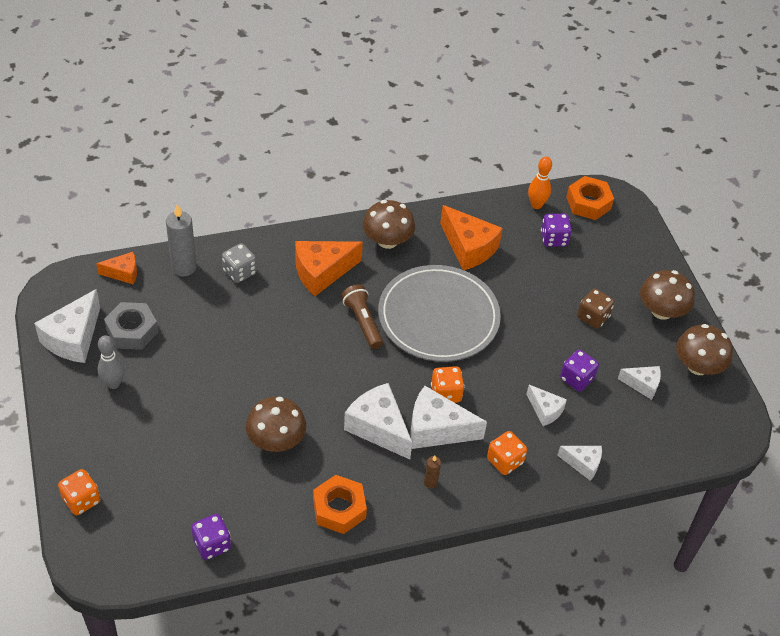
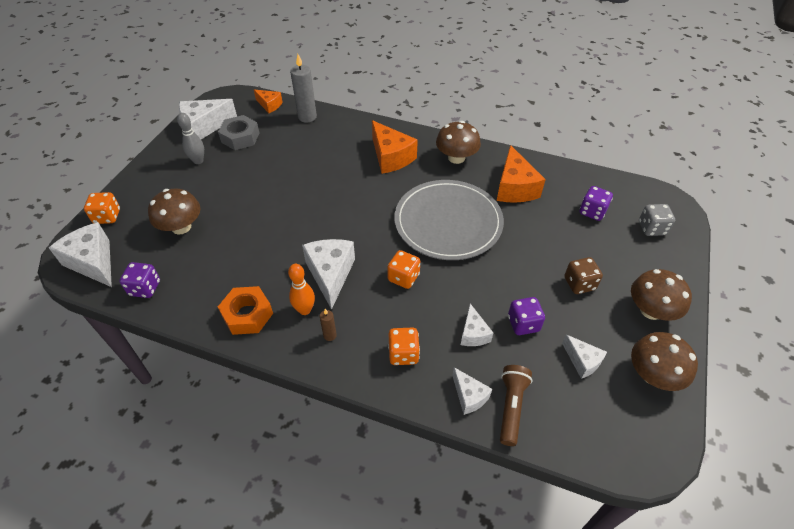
camera: 40 degrees right, 0 degrees up
grey dice [222,243,257,283] -> grey dice moved to [639,204,675,236]
brown mushroom [246,397,306,452] -> brown mushroom moved to [148,188,201,235]
orange cheese [295,241,363,296] -> orange cheese turned 135 degrees counterclockwise [372,120,418,174]
brown flashlight [341,284,383,349] -> brown flashlight moved to [500,365,533,446]
white cheese [410,386,487,449] -> white cheese moved to [49,222,112,287]
orange bowling pin [528,156,552,209] -> orange bowling pin moved to [288,264,315,315]
orange nut [566,176,614,220] -> none

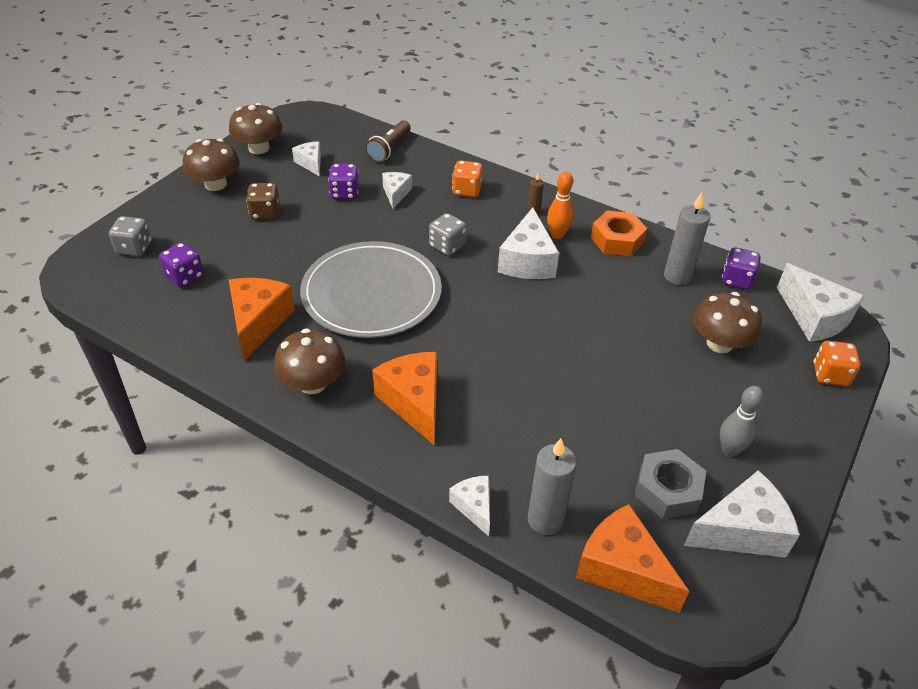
camera: 170 degrees left, 5 degrees down
orange cheese [254,90,283,113] -> orange cheese [576,504,689,613], size x1.77
orange dice [387,250,420,289] -> grey dice [429,213,467,256]
white cheese [452,367,492,415] -> white cheese moved to [449,476,490,536]
none -> grey candle [664,192,710,285]

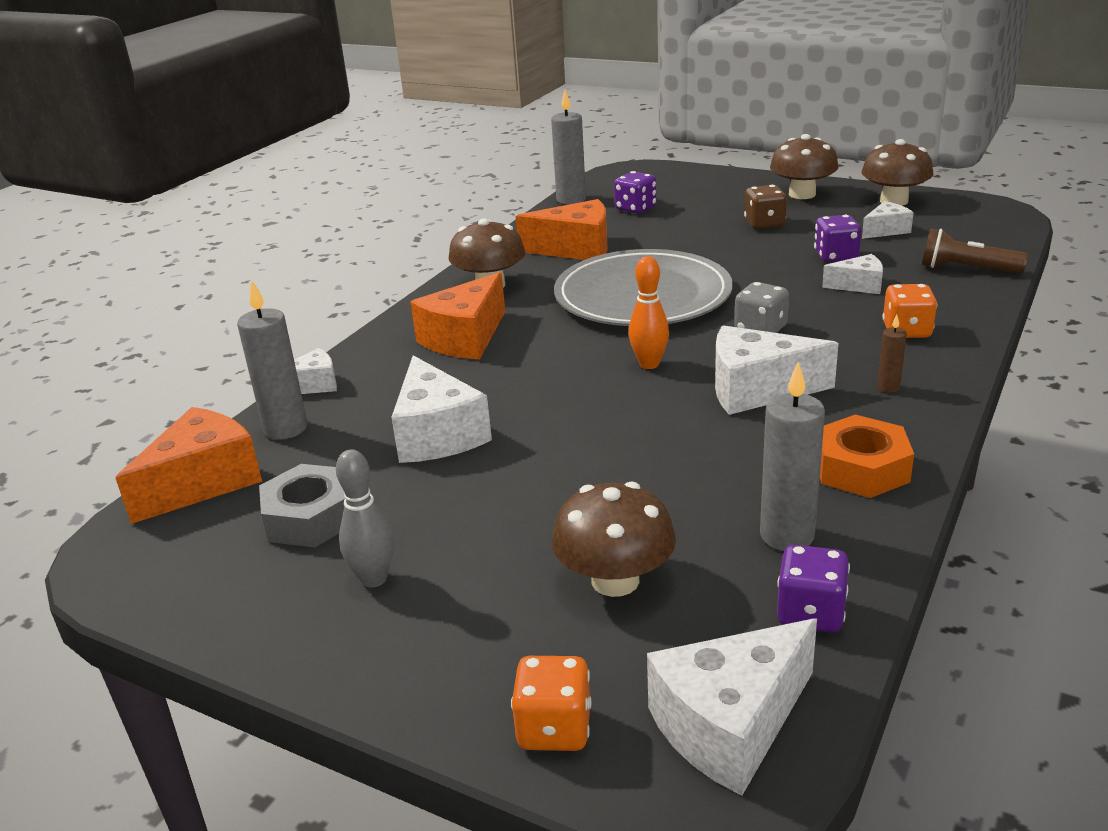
camera: 90 degrees right, 15 degrees down
grey dice [109,216,152,256] -> none
orange cheese [372,352,437,445] -> orange cheese turned 150 degrees clockwise [410,272,505,360]
orange bowling pin [547,172,573,239] -> orange bowling pin moved to [629,256,669,369]
white cheese [684,470,800,558] -> white cheese moved to [391,355,492,463]
none -> grey candle [551,90,586,204]

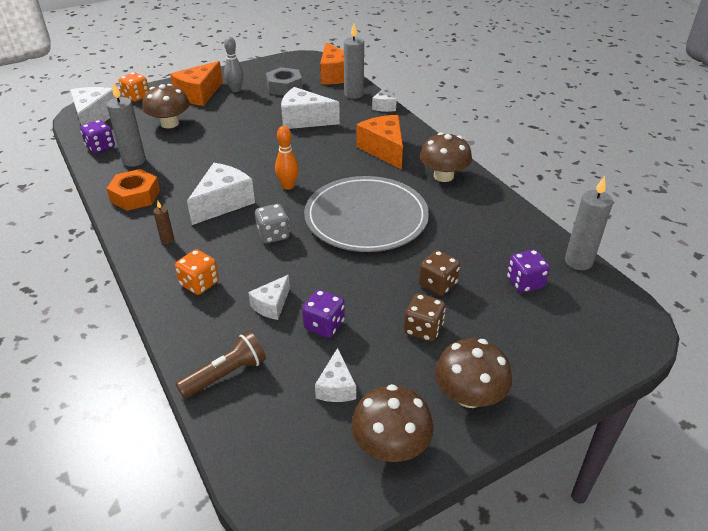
camera: 120 degrees right, 10 degrees up
orange cheese [516,199,607,260] -> orange cheese moved to [170,61,223,106]
none -> brown dice [419,250,460,296]

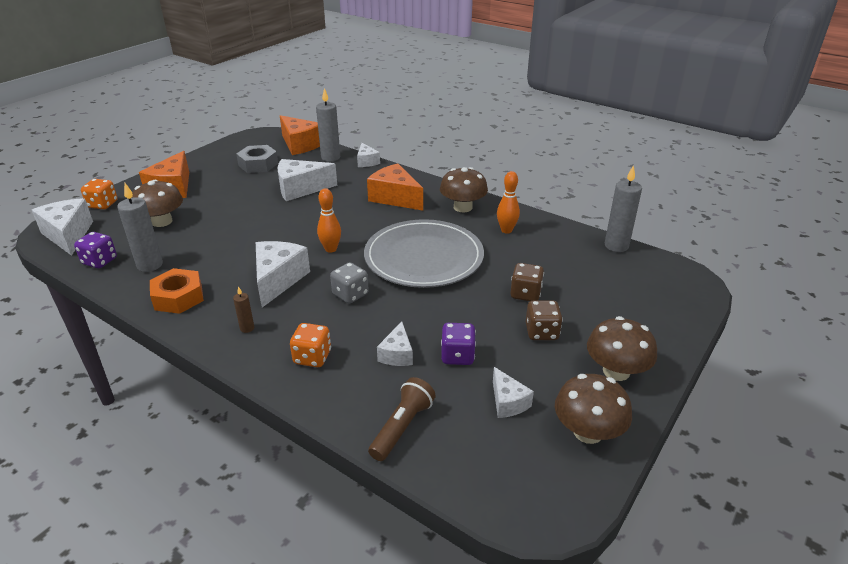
camera: 25 degrees left, 5 degrees down
grey bowling pin [224,37,243,92] -> none
purple dice [507,250,550,293] -> none
none -> orange bowling pin [497,171,520,234]

